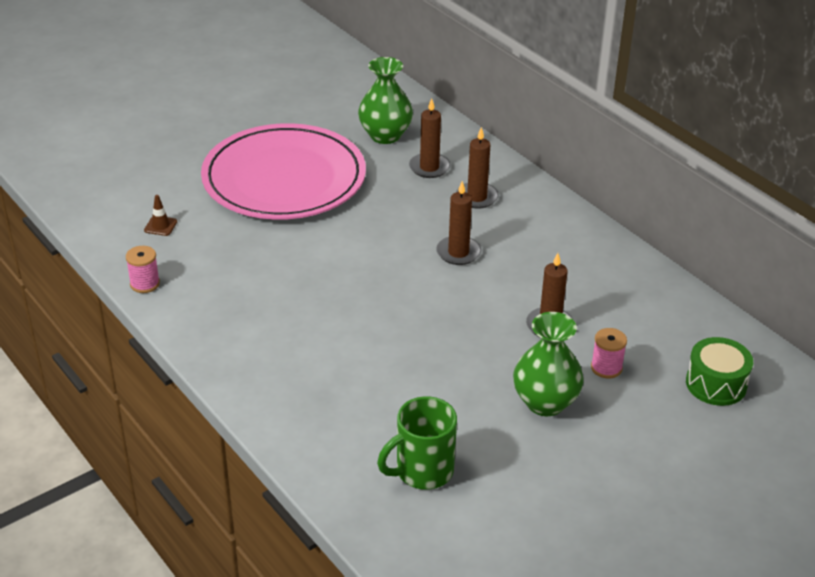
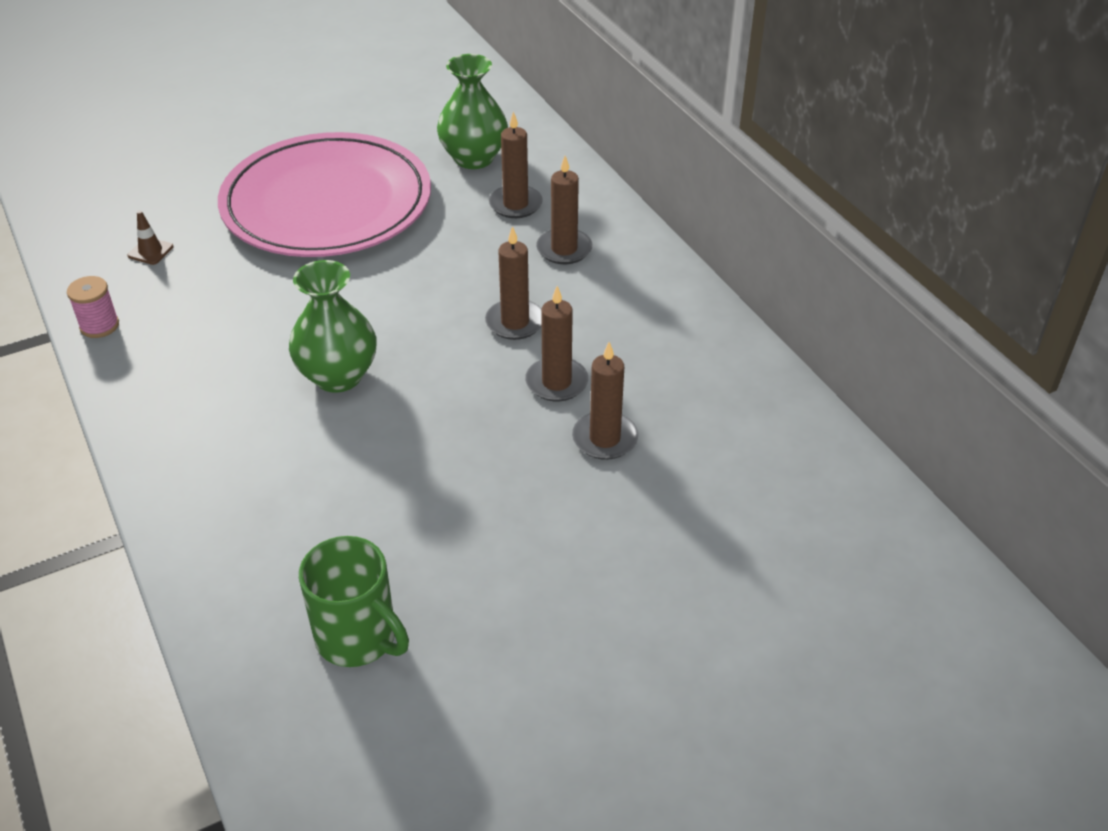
camera: 10 degrees right, 5 degrees up
green mug [377,396,457,490] -> green mug turned 120 degrees counterclockwise [299,536,409,667]
green vase [513,312,584,416] -> green vase moved to [289,260,376,393]
pink spool [591,328,627,378] -> none
green drum [686,337,753,406] -> none
none -> brown candle [525,286,588,402]

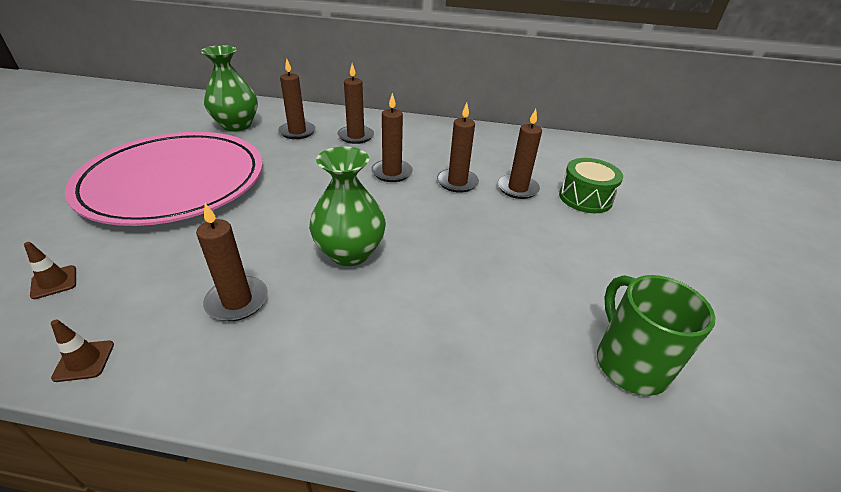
camera: 55 degrees left, 5 degrees down
pink spool [67,276,119,338] -> brown traffic cone [51,319,114,382]
green mug [299,536,409,667] -> green mug turned 90 degrees counterclockwise [597,275,716,396]
none -> brown candle [196,203,268,321]
none -> green drum [559,158,623,213]

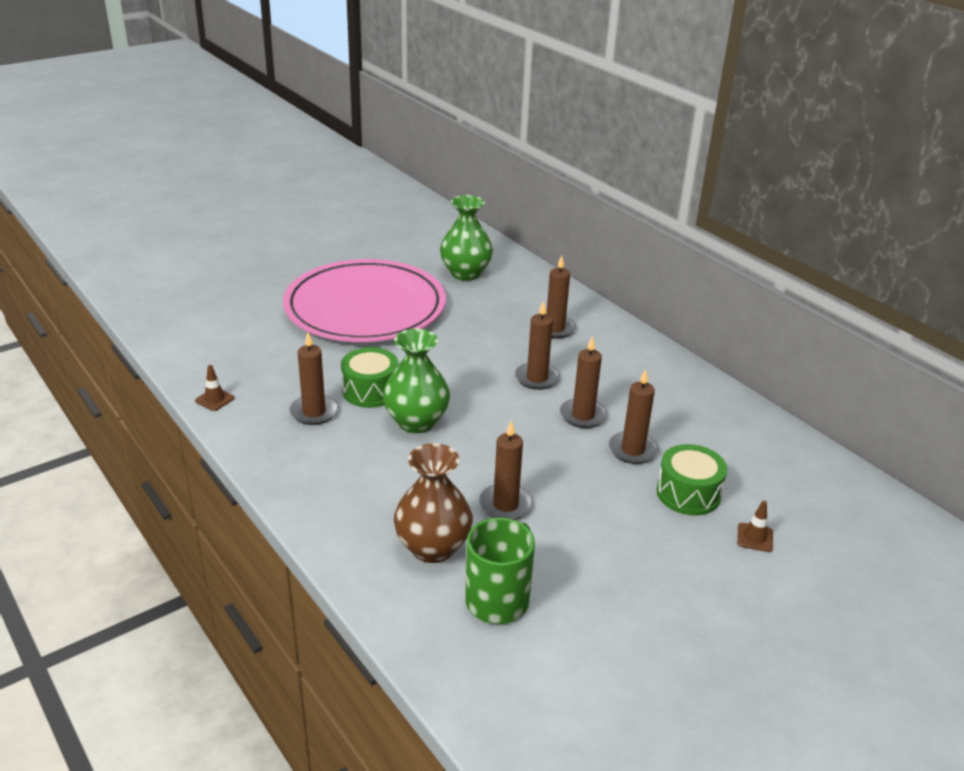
camera: 45 degrees right, 5 degrees down
brown traffic cone [24,242,76,299] -> brown traffic cone moved to [737,501,773,552]
brown candle [278,59,315,139] -> brown candle moved to [479,421,533,520]
none -> green drum [341,347,398,408]
none -> brown vase [394,443,473,563]

